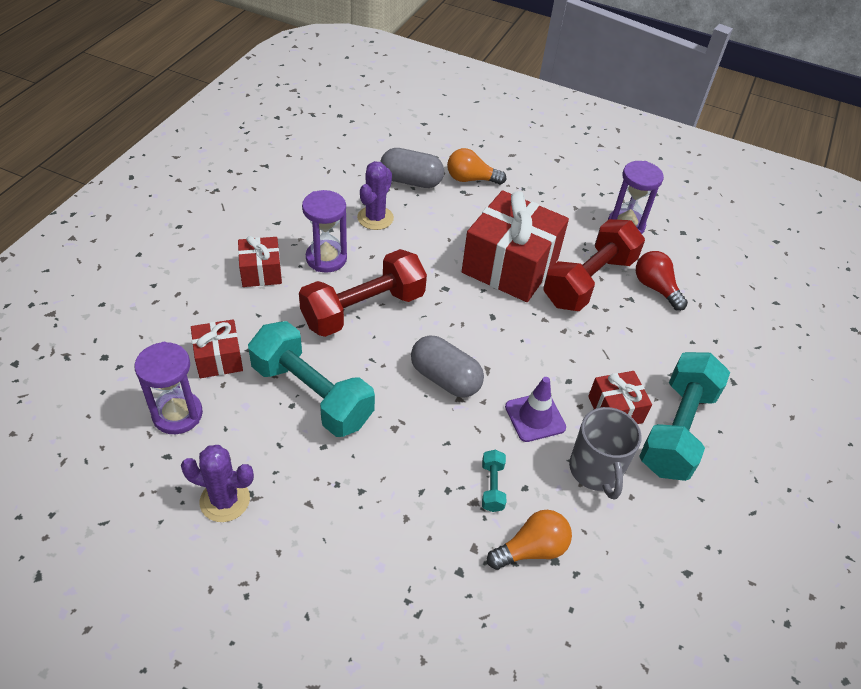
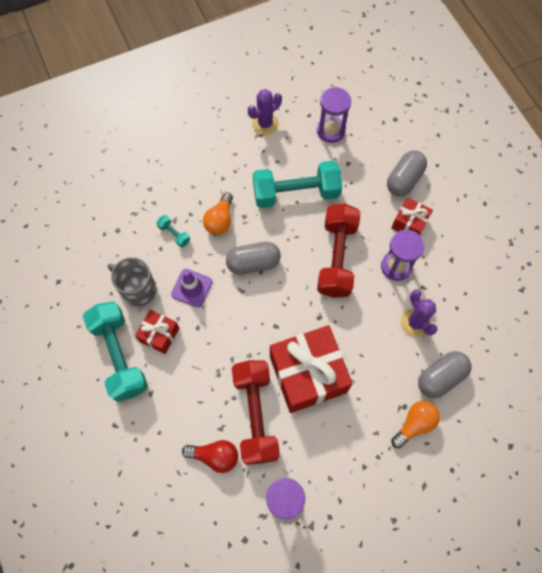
camera: 135 degrees right, 20 degrees up
red gift [191,319,243,378] -> none
orange light bulb [487,510,572,570] -> orange light bulb moved to [203,192,233,235]
none -> grey capsule [387,151,427,196]

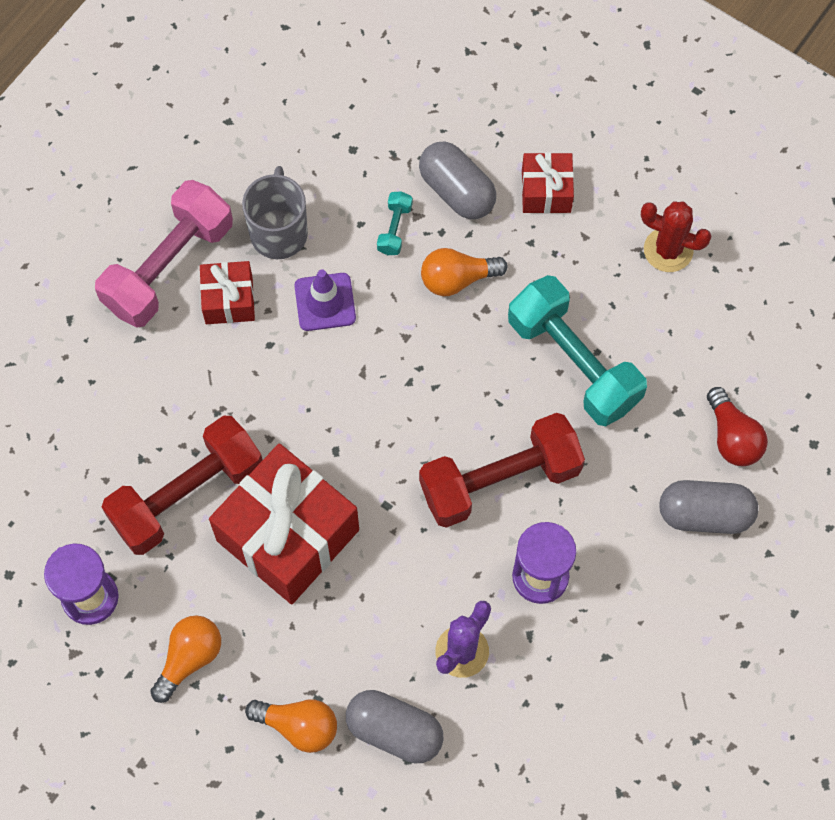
camera: 60 degrees right, 0 degrees up
turquoise dumbbell [83,302,148,402] -> pink dumbbell [95,180,233,328]
red light bulb [182,440,238,473] -> red light bulb moved to [707,387,768,466]
grey capsule [226,242,281,275] -> grey capsule moved to [419,141,496,219]
purple cactus [248,89,282,135] -> red cactus [641,202,712,272]
purple hourglass [317,87,351,143] -> none
red gift [391,197,433,235] -> red gift moved to [522,152,574,213]
none -> orange light bulb [150,615,221,703]

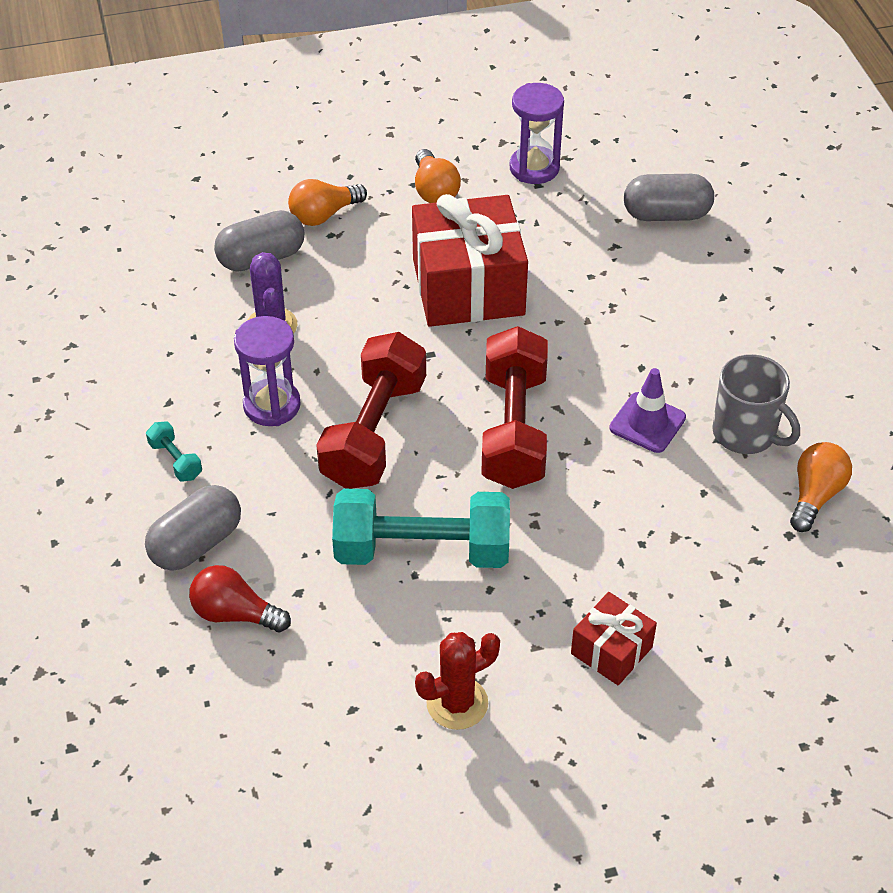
camera: 130 degrees right, 20 degrees down
pink dumbbell [95,180,233,328] -> none
red dumbbell [102,416,262,555] -> red dumbbell moved to [481,326,548,489]
red gift [200,261,255,324] -> none
turquoise dumbbell [377,191,412,255] -> turquoise dumbbell moved to [146,422,202,481]
grey capsule [419,141,496,219] -> grey capsule moved to [624,174,714,221]
orange light bulb [421,248,508,296] -> orange light bulb moved to [790,442,852,532]

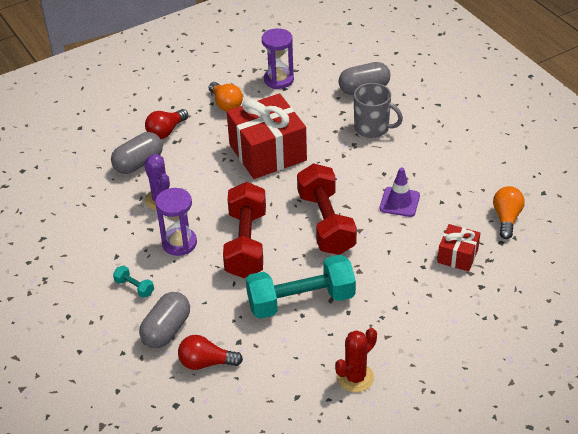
camera: 15 degrees left, 5 degrees down
orange light bulb [288,179,367,226] -> red light bulb [145,109,188,139]
red gift [571,592,657,685] -> red gift moved to [437,224,480,272]
grey mug [712,354,800,454] -> grey mug moved to [354,83,403,138]

